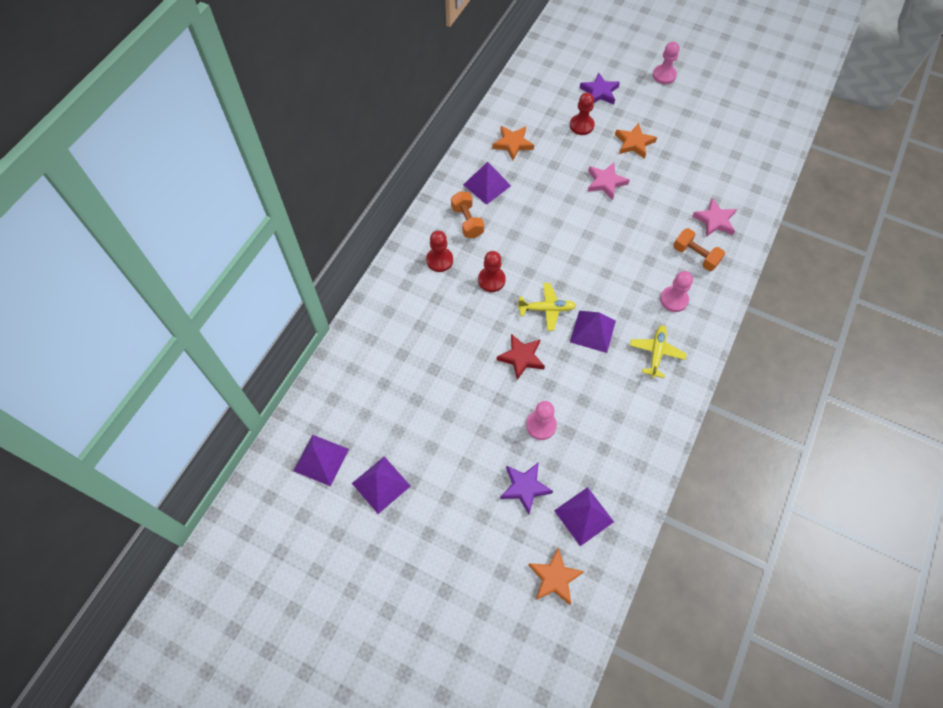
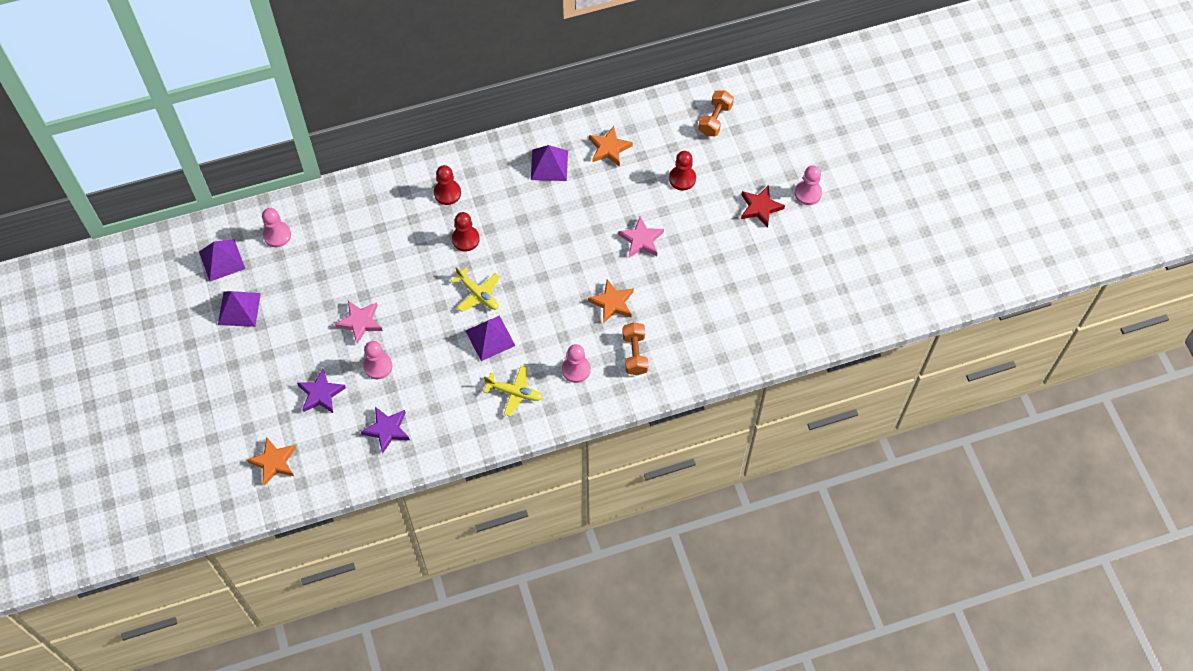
camera: 45 degrees right, 0 degrees up
orange dumbbell [451,191,484,238] -> orange dumbbell moved to [698,90,734,136]
red star [497,334,545,380] -> red star moved to [741,185,785,228]
purple pyramid [554,487,614,546] -> none
purple star [580,72,620,104] -> purple star moved to [361,407,410,454]
orange star [615,123,657,159] -> orange star moved to [588,279,634,323]
yellow plane [630,325,686,378] -> yellow plane turned 45 degrees clockwise [484,366,543,416]
pink star [692,198,737,237] -> pink star moved to [335,301,383,344]
none -> pink pawn [262,208,291,247]

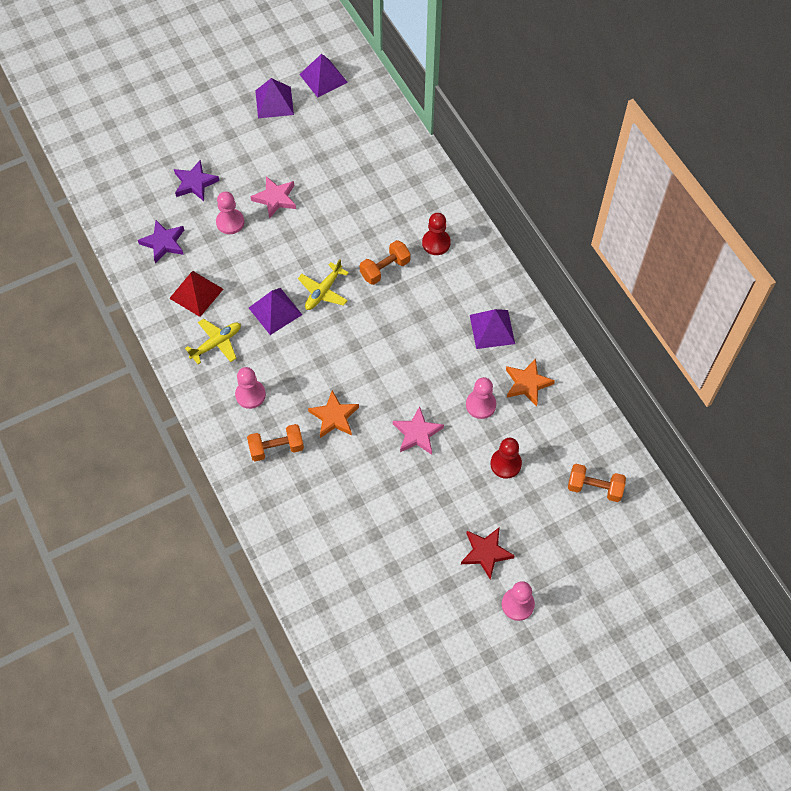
camera: 80 degrees right, 0 degrees up
orange star [247,437,296,486] -> none
pink pawn [262,208,291,247] -> pink pawn moved to [466,377,496,419]
red pawn [452,212,480,252] -> orange dumbbell [360,240,410,285]
yellow plane [484,366,543,416] -> yellow plane turned 135 degrees counterclockwise [185,319,241,364]
none -> red pyramid [169,271,223,317]

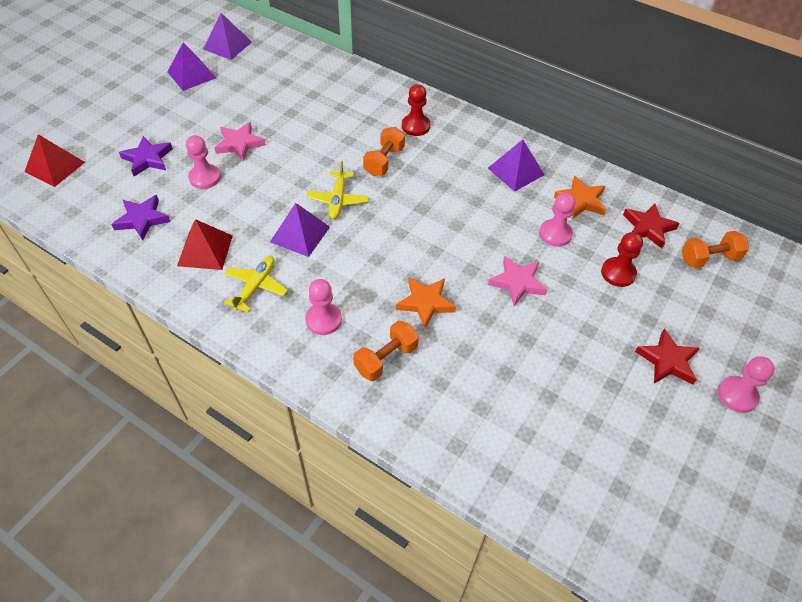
camera: 30 degrees left, 10 degrees down
none -> red pyramid [24,134,85,187]
none -> red star [623,203,680,248]

